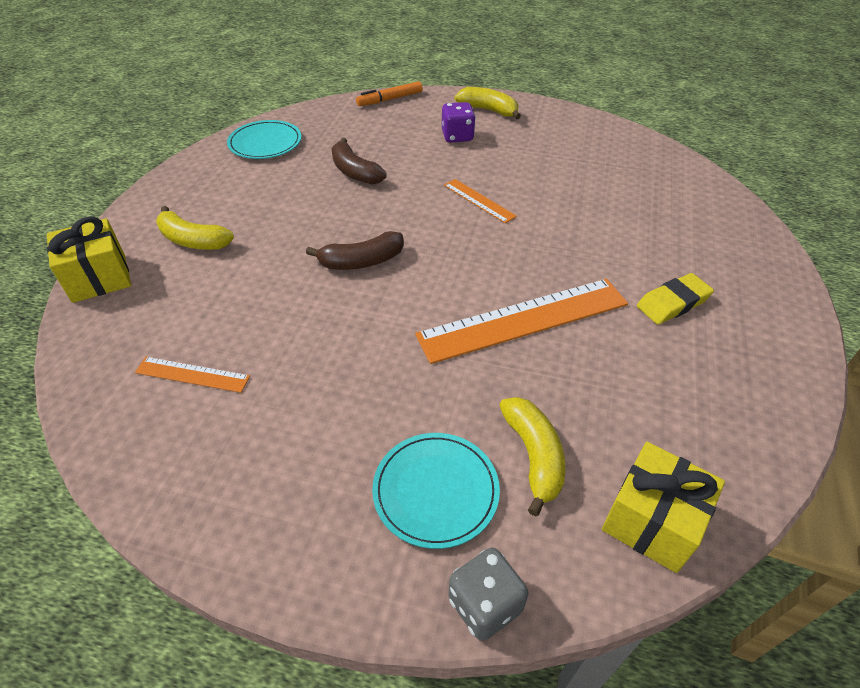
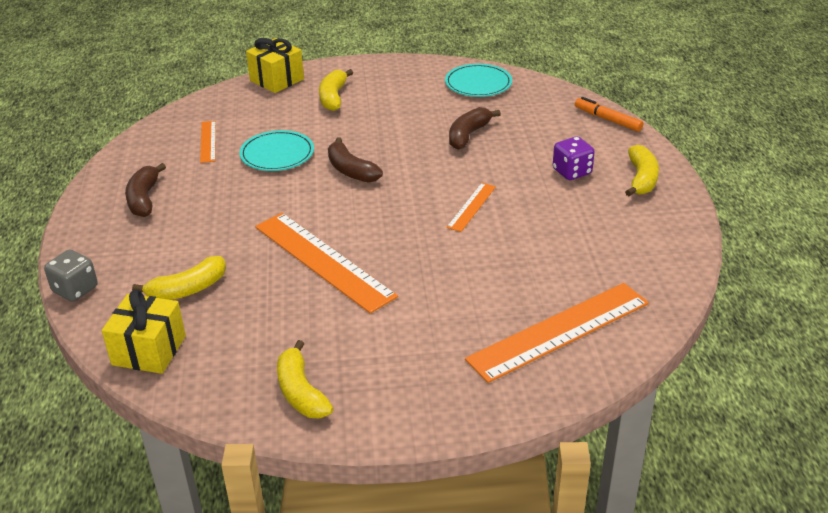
camera: 70 degrees right, 10 degrees down
turquoise plate [372,433,500,549] -> turquoise plate moved to [239,130,314,171]
yellow eraser [637,273,714,324] -> none
none -> brown banana [125,163,166,217]
none -> yellow banana [277,340,333,418]
none -> orange ruler [465,283,649,383]

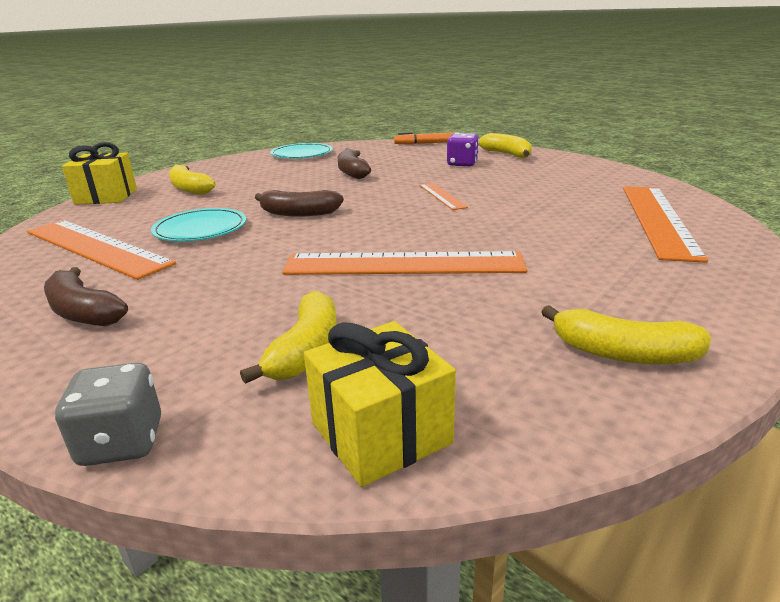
camera: 45 degrees left, 10 degrees down
orange ruler [200,121,216,163] -> orange ruler [27,220,176,280], size x2.05

